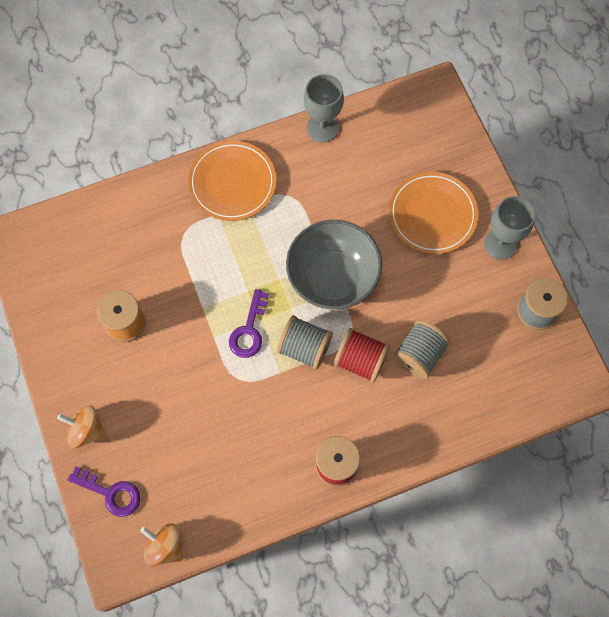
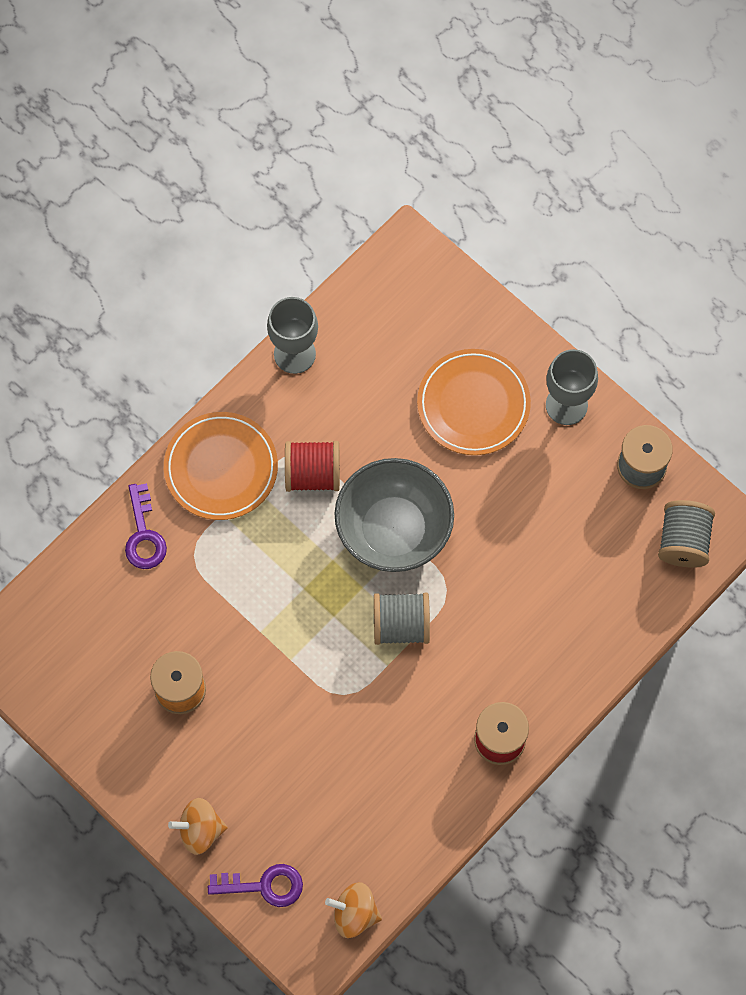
camera: 25 degrees left, 0 degrees up
purple key [229,289,269,358] -> purple key moved to [125,483,167,569]
red spool [334,328,390,383] -> red spool moved to [285,441,340,492]
grey spool [393,320,451,379] -> grey spool moved to [658,500,715,567]

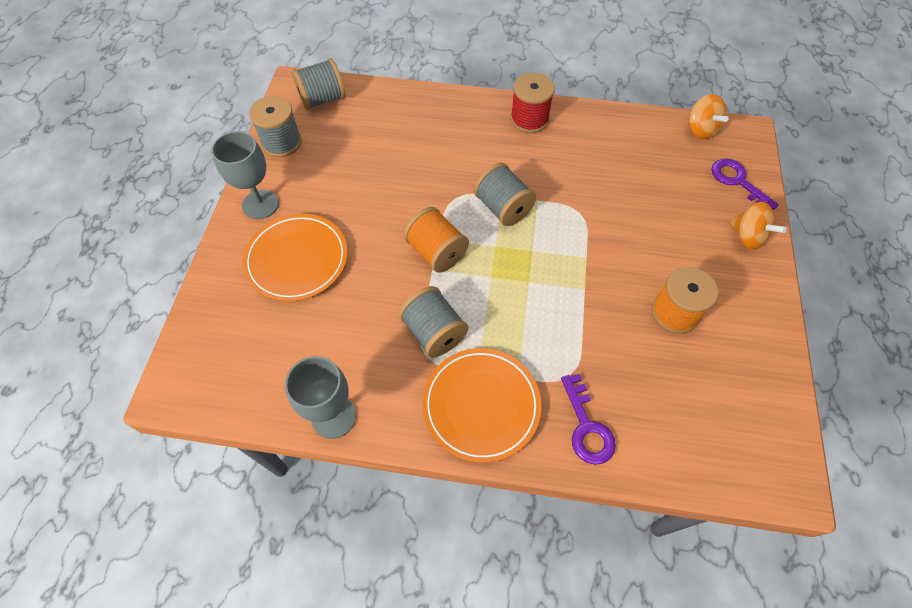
camera: 125 degrees left, 10 degrees down
purple key [125,483,167,569] -> purple key turned 120 degrees clockwise [561,374,616,465]
red spool [285,441,340,492] -> grey spool [399,286,468,358]
grey bowl [334,458,454,572] -> orange spool [403,207,469,273]

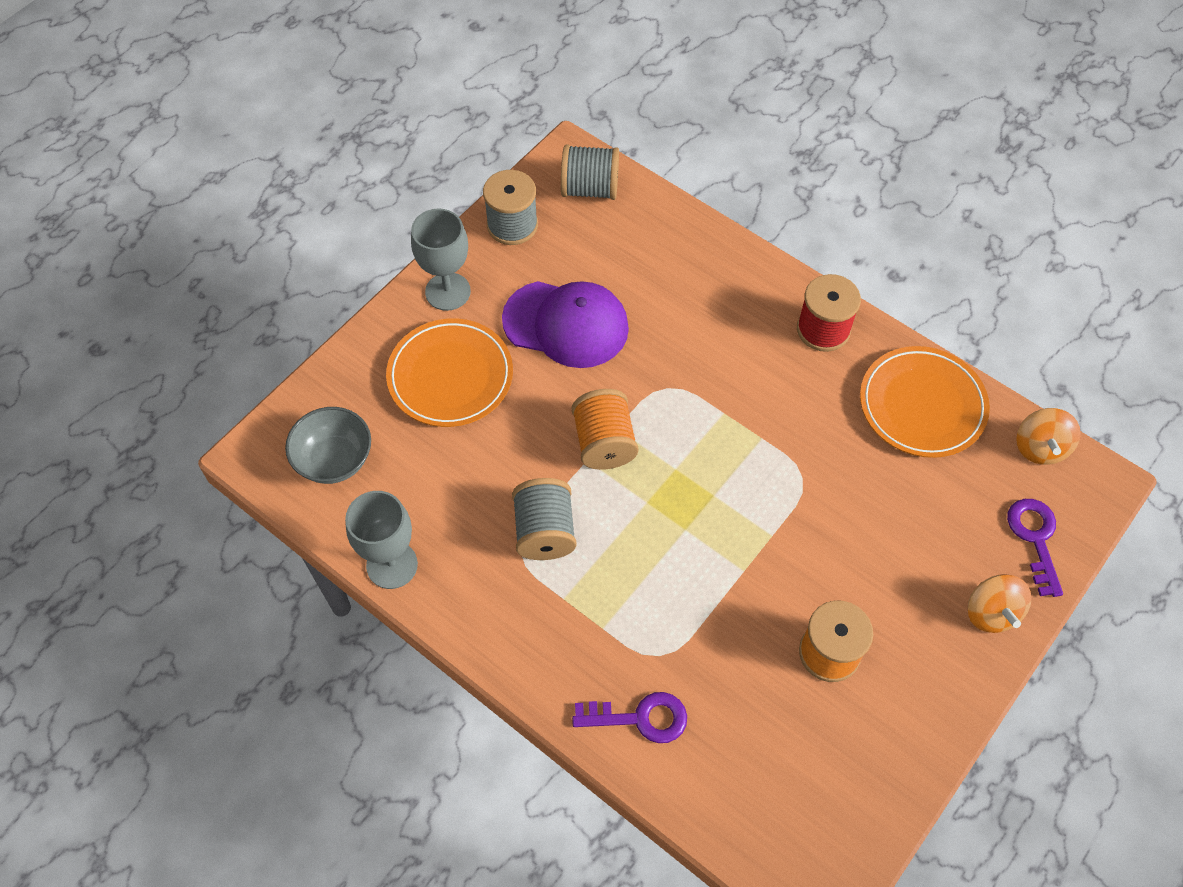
camera: 30 degrees right, 0 degrees up
orange plate [422,348,542,463] -> orange plate moved to [860,346,990,458]
grey spool [474,163,536,226] -> none
purple key [561,374,616,465] -> purple key turned 105 degrees counterclockwise [572,692,687,743]
none -> grey bowl [285,407,371,484]
none -> purple cap [502,281,629,368]

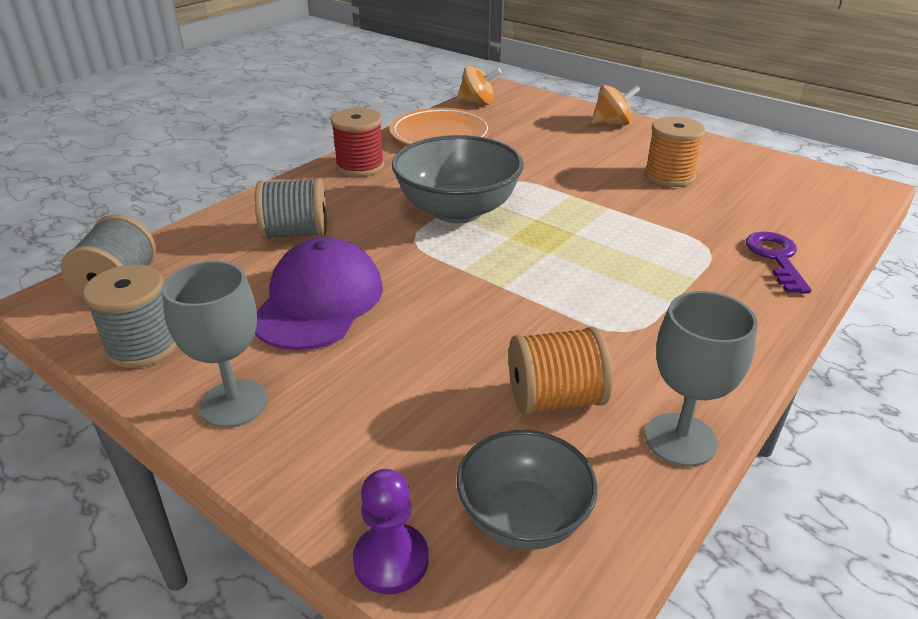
camera: 90 degrees left, 25 degrees down
orange plate [386,318,513,427] -> none
grey spool [512,478,577,560] -> grey spool moved to [255,178,327,239]
orange spool [572,389,639,470] -> orange spool moved to [509,326,613,415]
purple key [1007,499,1063,597] -> none
none -> purple pawn [353,469,429,594]
none -> grey bowl [392,135,524,223]

